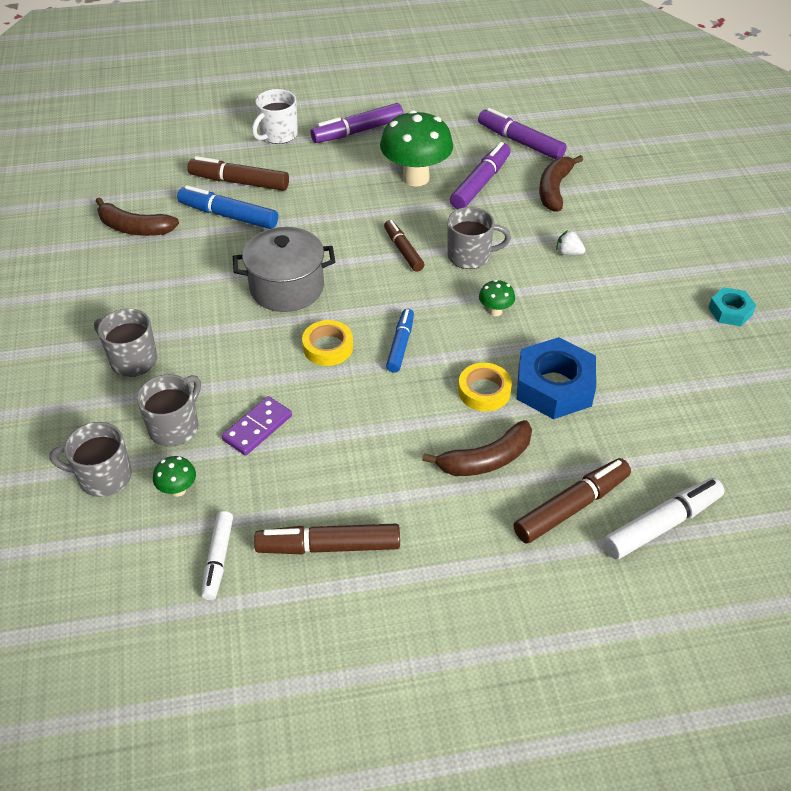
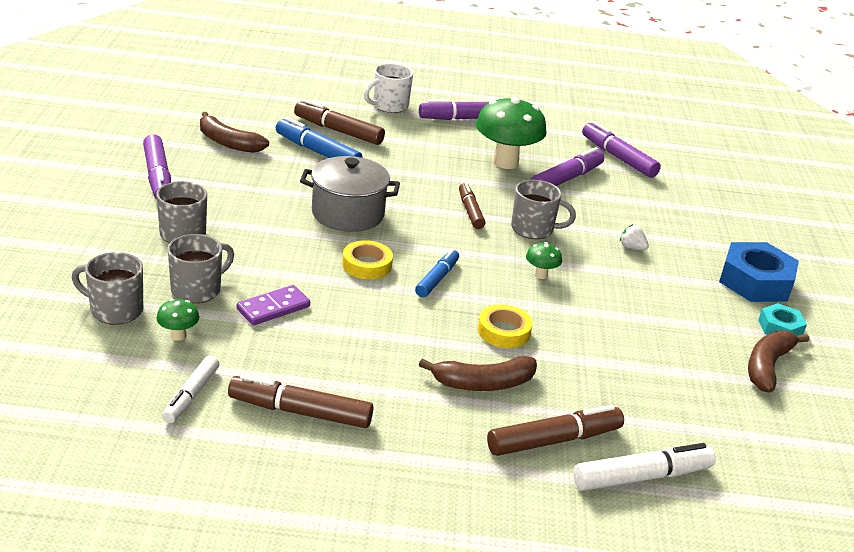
camera: 10 degrees right, 15 degrees down
blue nut [517,337,596,419] -> blue nut moved to [719,242,799,302]
brown banana [539,155,583,212] -> brown banana moved to [748,331,809,392]
none -> purple marker [143,134,171,200]

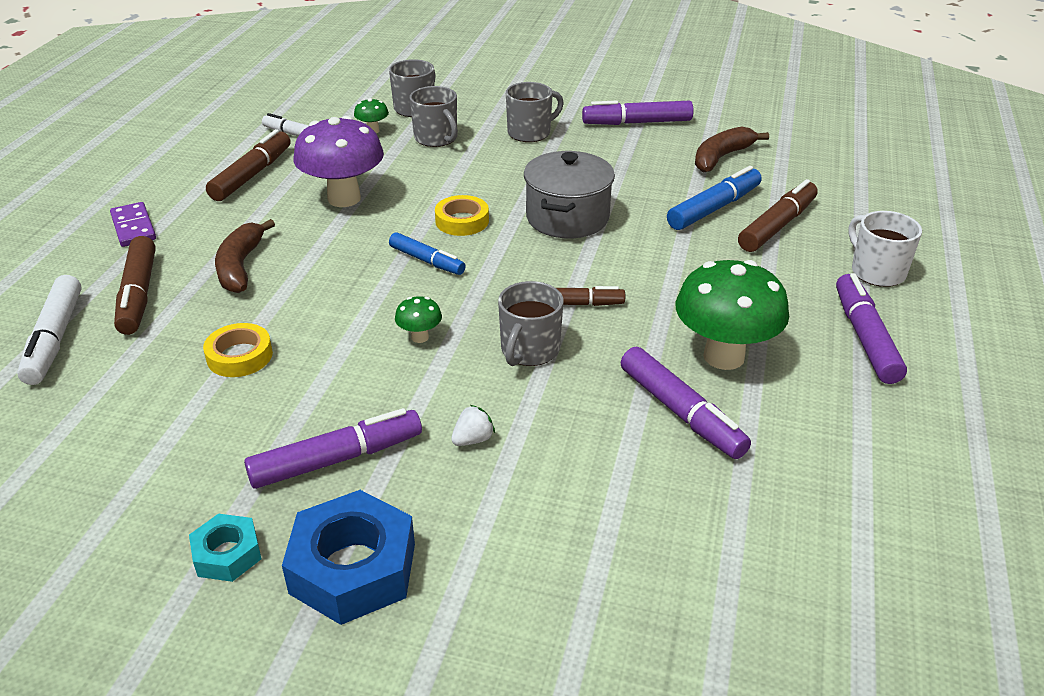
camera: 105 degrees right, 5 degrees up
purple domino [237,285,310,325] -> purple domino moved to [110,202,156,247]
yellow tape [478,305,533,348] -> yellow tape moved to [203,323,273,377]
purple marker [582,121,661,178] -> purple marker moved to [244,408,422,489]
brown banana [748,331,809,392] -> none
none -> purple mushroom [293,116,384,207]

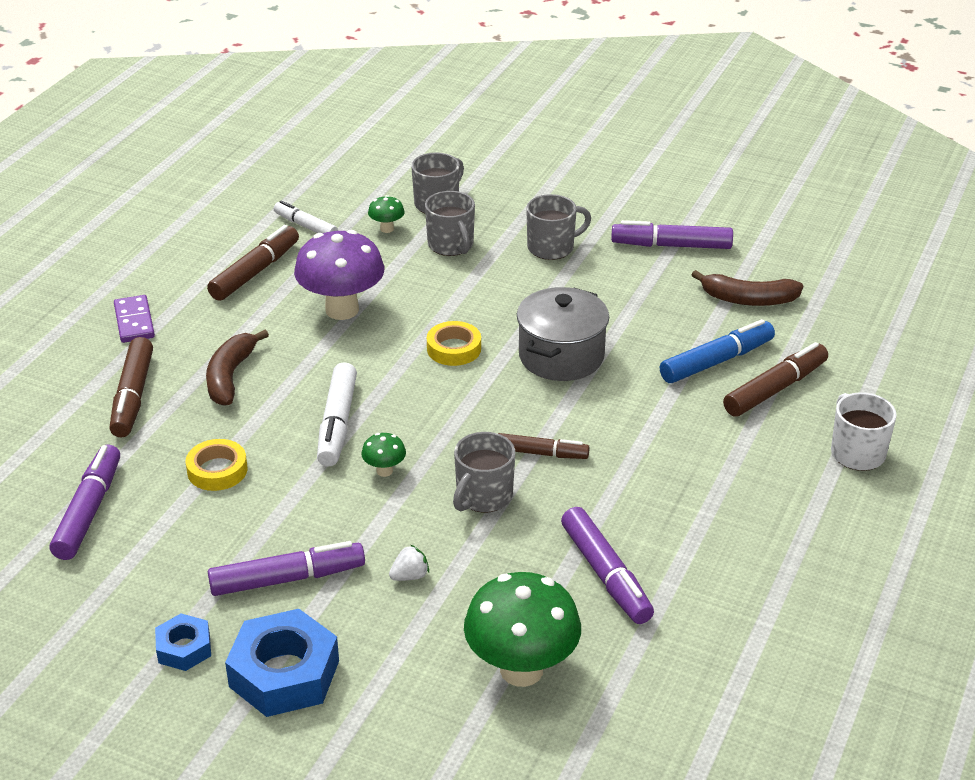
camera: 10 degrees right, 0 degrees up
white marker [17,275,82,385] -> white marker moved to [317,362,357,466]
turquoise nut [189,514,261,582] -> blue nut [155,614,211,671]
blue marker [389,232,465,275] -> none
green mushroom [675,260,789,370] -> green mushroom moved to [464,572,581,687]
brown banana [695,127,769,172] -> brown banana turned 135 degrees counterclockwise [692,270,803,306]
purple marker [836,273,907,384] -> purple marker moved to [50,445,120,560]

